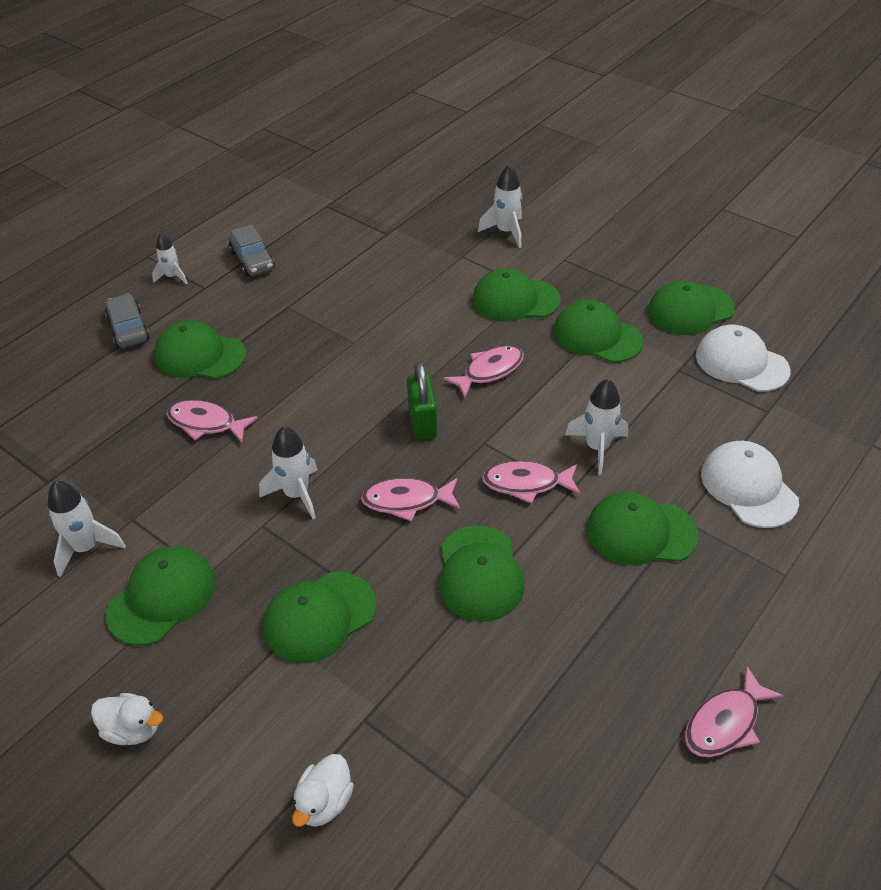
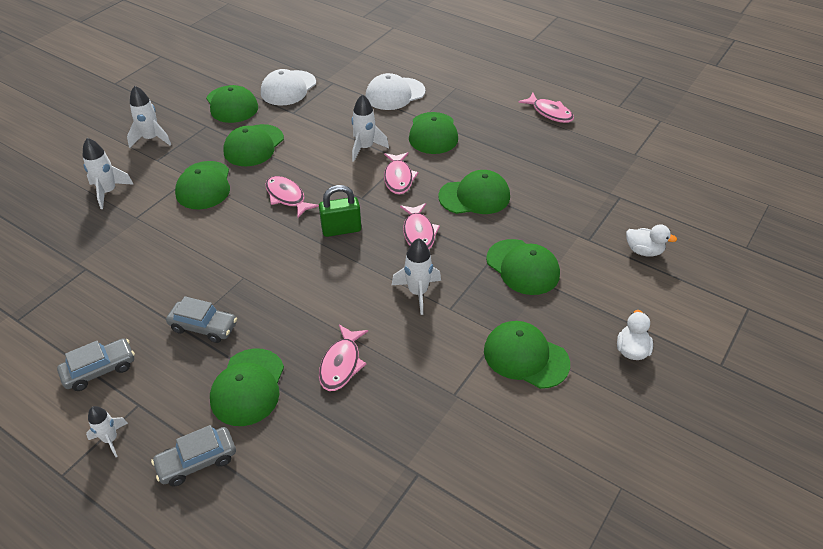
camera: 95 degrees left, 0 degrees up
white rocket [48,481,126,577] -> white rocket moved to [127,85,171,148]
none -> grey car [166,296,237,343]

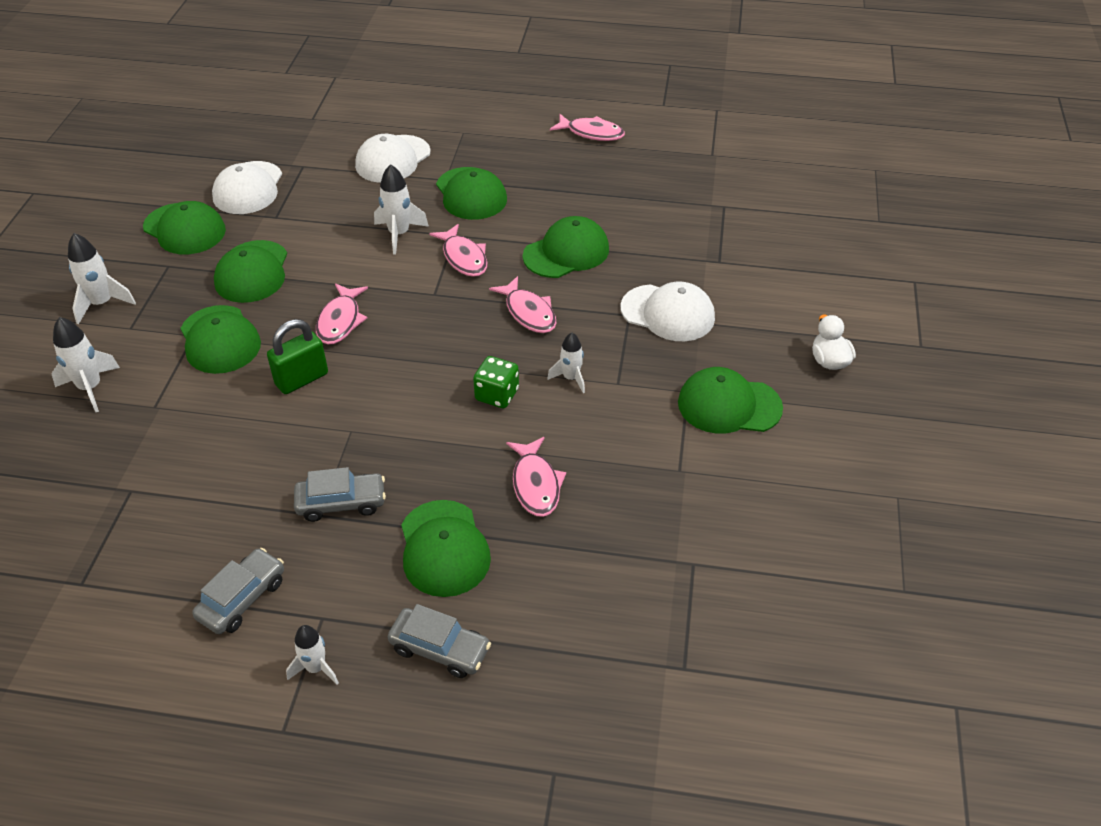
camera: 25 degrees left, 0 degrees up
grey car [151,425,236,487] -> grey car turned 105 degrees counterclockwise [388,604,491,678]
pink fish [265,176,319,218] -> pink fish turned 105 degrees counterclockwise [316,283,368,345]
green padlock [319,185,361,237] -> green padlock moved to [267,319,328,394]
white rocket [392,238,441,315] -> white rocket [547,333,585,393], size x0.66
green cap [486,239,560,295] -> white cap [621,282,715,341]
white duck [626,224,677,257] -> none
none -> green dice [473,356,519,408]

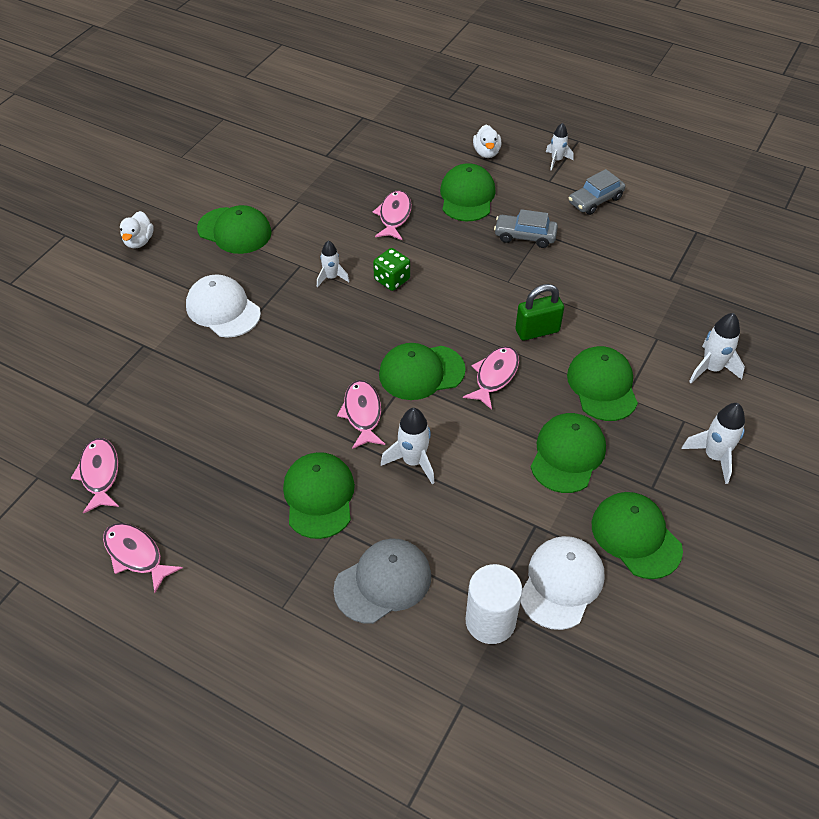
camera: 160 degrees left, 5 degrees up
white cap [355,134,431,183] -> grey cap [333,538,431,624]
grey car [388,604,491,678] -> white duck [473,125,501,158]
pink fish [489,276,557,333] -> pink fish moved to [71,438,119,514]
green cap [523,216,609,278] -> green cap moved to [379,343,466,400]
none -> white cylinder [466,564,522,644]

